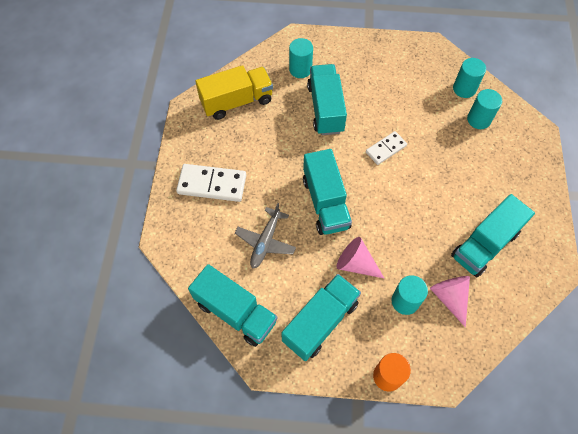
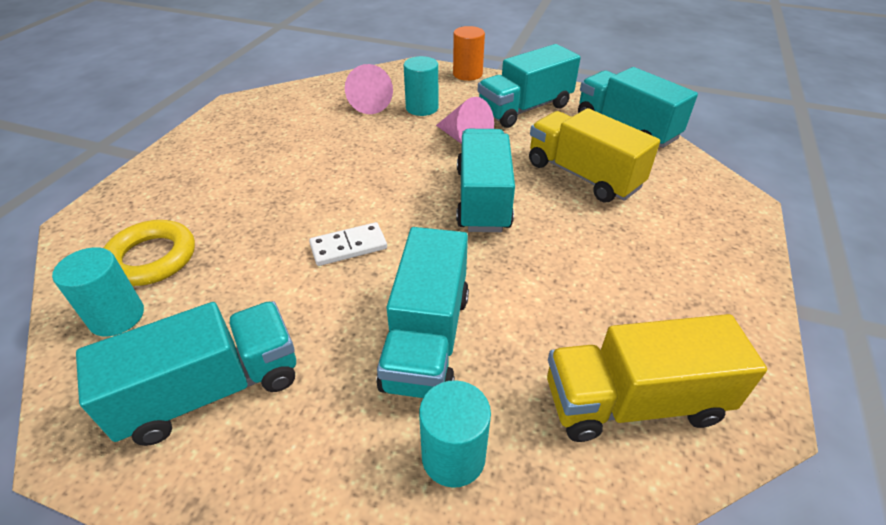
camera: 165 degrees left, 20 degrees down
white domino [176,164,246,202] -> none
grey plane [235,203,296,269] -> yellow truck [529,108,660,203]
turquoise truck [451,194,535,277] -> turquoise truck moved to [76,301,296,446]
turquoise cylinder [467,89,502,129] -> yellow ring [104,220,195,286]

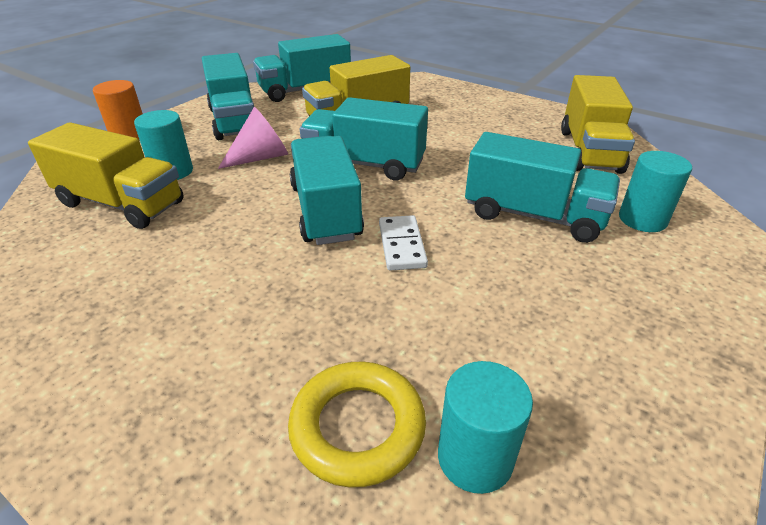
camera: 75 degrees left, 5 degrees down
turquoise truck [76,301,296,446] -> turquoise truck moved to [290,136,364,245]
pink cone [345,64,393,114] -> yellow truck [28,122,184,229]

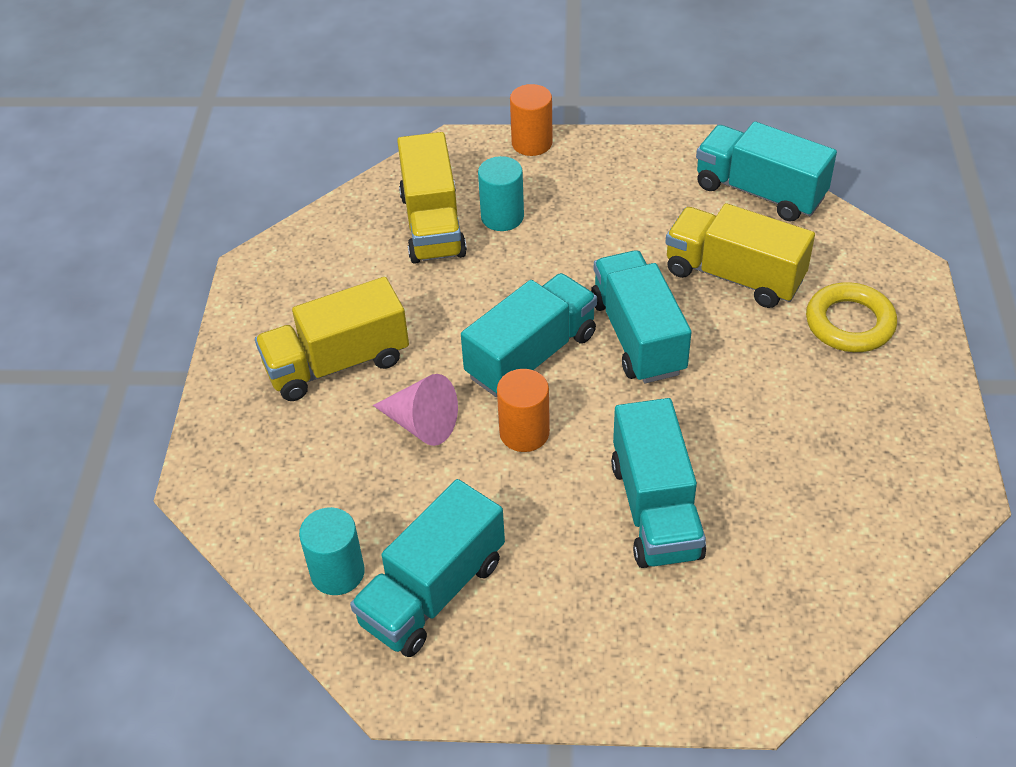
camera: 60 degrees right, 10 degrees up
turquoise truck [202,53,254,140] -> turquoise truck moved to [350,479,505,657]
pink cone [218,107,288,169] -> pink cone moved to [373,374,458,446]
yellow ring [288,362,426,488] -> yellow ring moved to [806,282,897,352]
white domino [379,215,428,271] -> orange cylinder [497,369,550,452]
yellow truck [561,75,635,174] -> yellow truck moved to [255,277,409,401]
turquoise cylinder [619,151,692,232] -> none

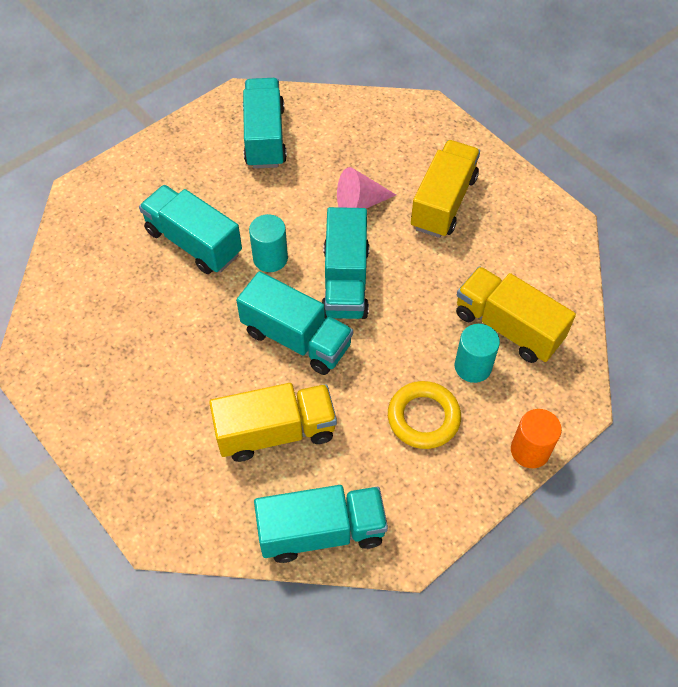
camera: 135 degrees right, 10 degrees up
turquoise cylinder [299,507,365,595] -> turquoise cylinder moved to [249,214,288,272]
orange cylinder [497,369,550,452] -> none
yellow ring [806,282,897,352] -> yellow ring moved to [388,381,461,449]

